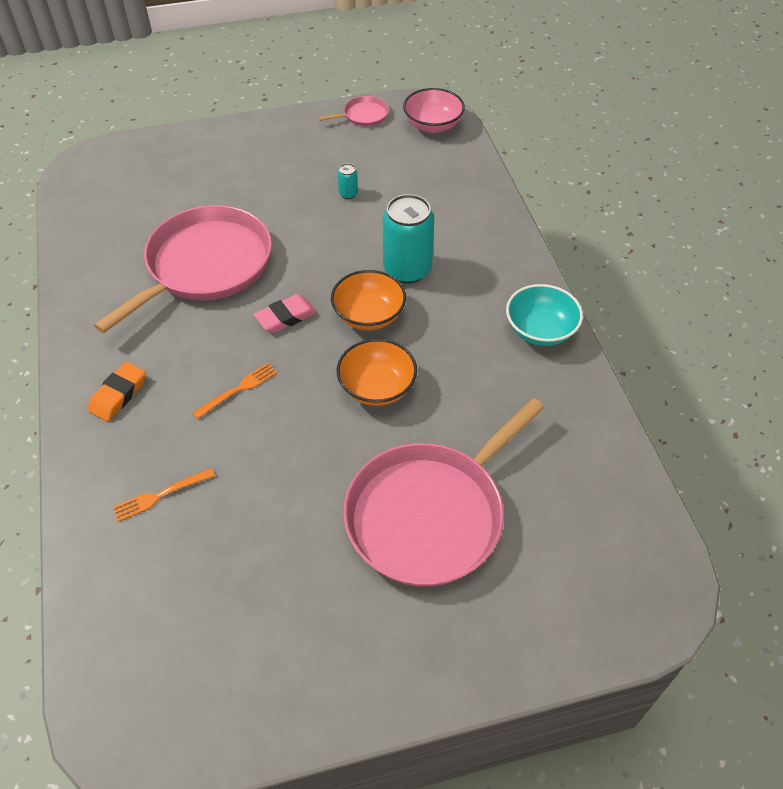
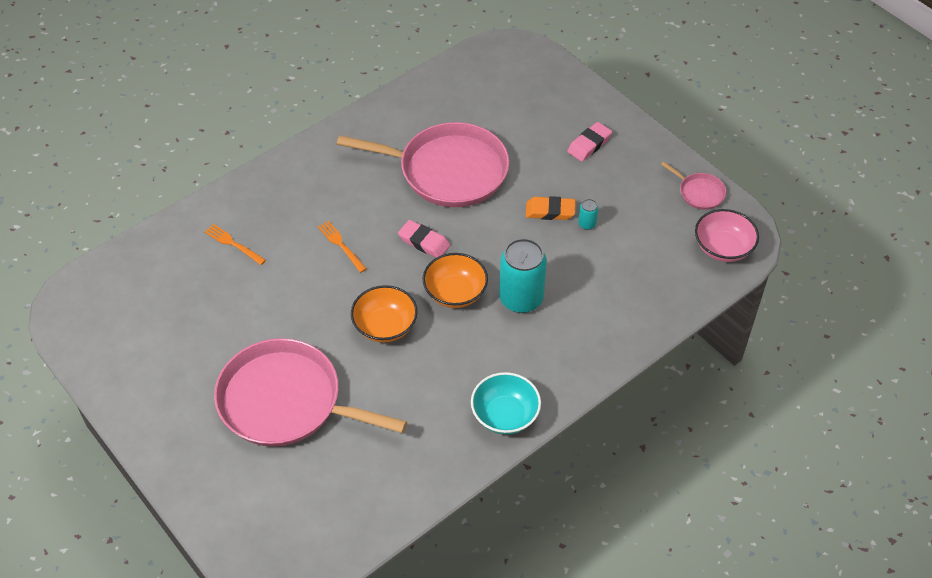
camera: 65 degrees right, 0 degrees up
orange eraser [88,362,146,422] -> orange eraser moved to [526,196,575,220]
orange fork [193,363,278,419] -> orange fork turned 150 degrees counterclockwise [318,221,367,273]
none -> pink eraser [567,122,612,162]

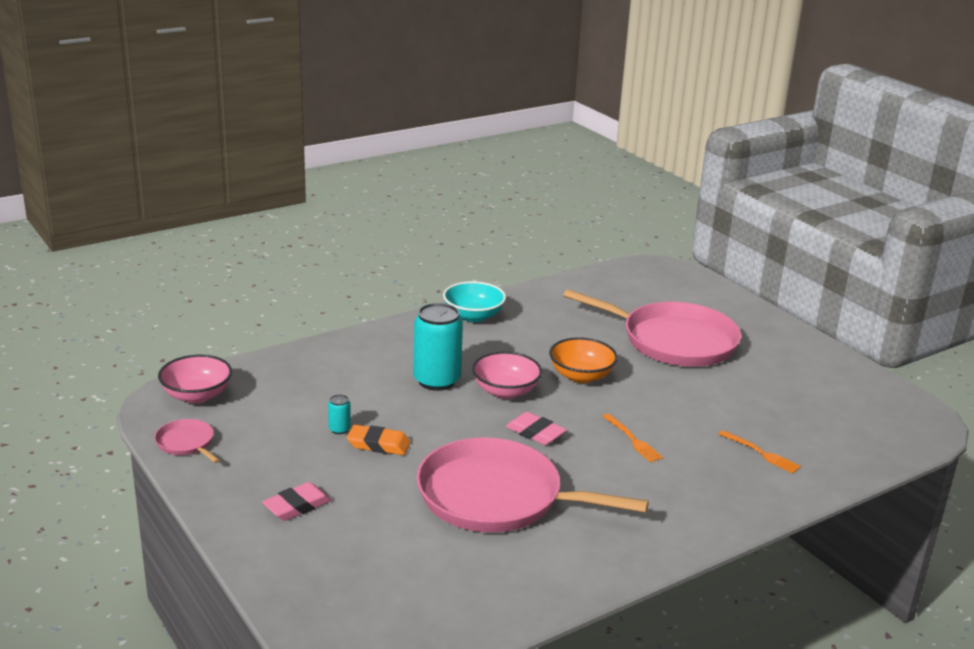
camera: 175 degrees left, 25 degrees down
orange bowl [423,253,488,308] -> pink bowl [472,352,542,399]

